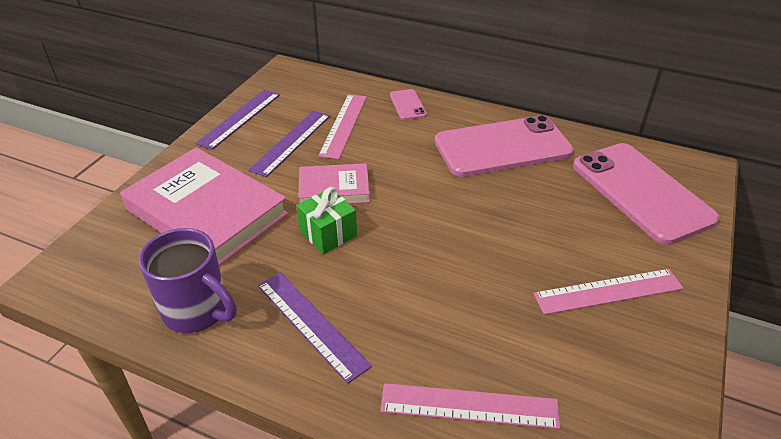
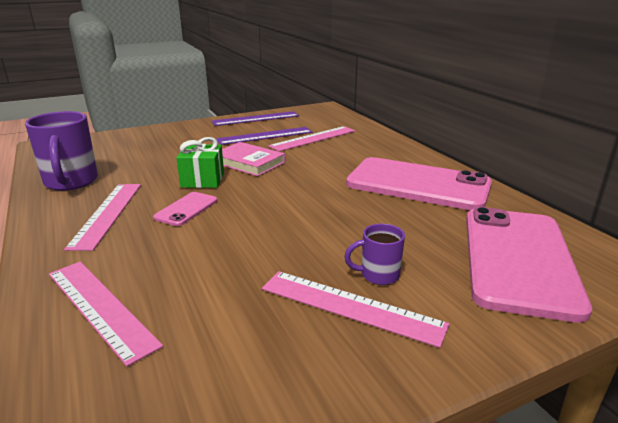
camera: 40 degrees right, 15 degrees down
pink book [120,147,288,266] -> none
purple ruler [258,272,372,384] -> pink ruler [64,184,141,251]
pink phone [390,89,427,120] -> pink phone moved to [153,192,217,226]
none -> purple mug [344,224,405,285]

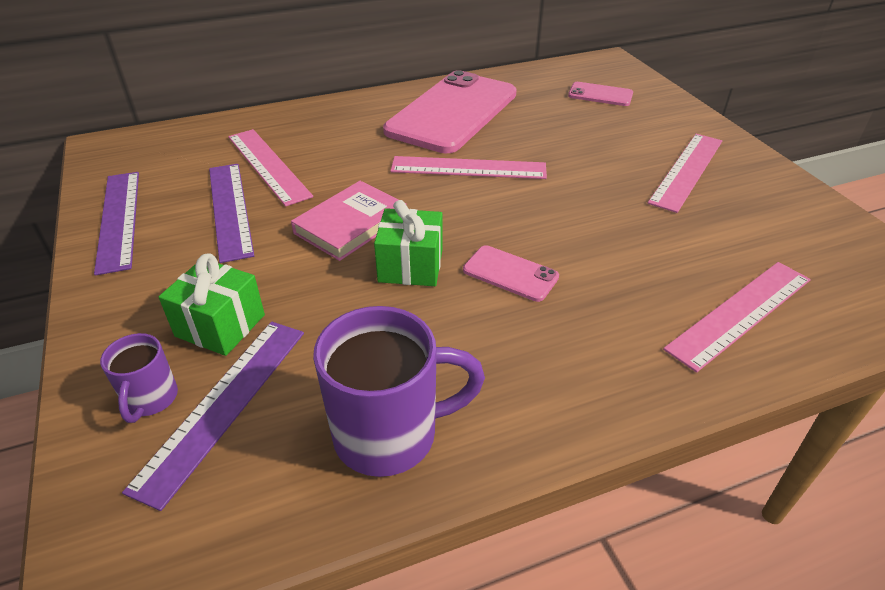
camera: 85 degrees left, 15 degrees up
pink ruler [64,184,141,251] -> pink ruler moved to [390,156,547,179]
purple mug [344,224,405,285] -> purple mug moved to [100,333,178,423]
pink phone [466,207,592,323] -> pink phone [568,82,633,106], size x0.43
none -> purple ruler [122,322,304,511]
none -> green gift [159,254,265,356]

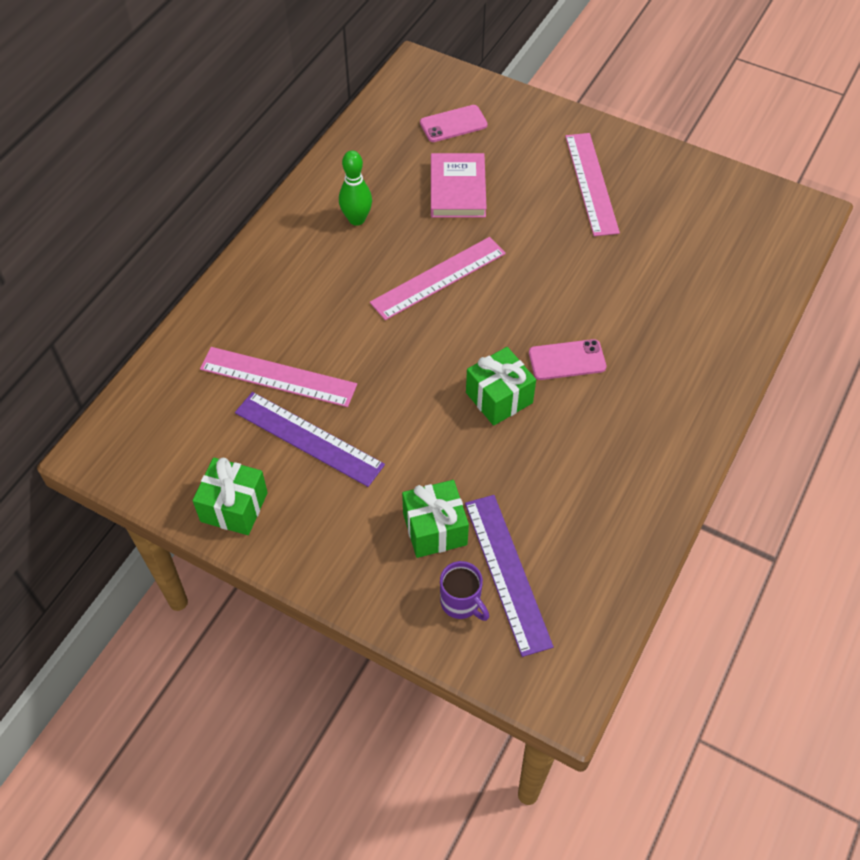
camera: 40 degrees left, 15 degrees up
purple ruler [94,172,139,276] -> green gift [193,457,268,535]
pink book [291,181,407,261] -> pink book moved to [431,153,487,218]
purple mug [313,306,485,477] -> none
pink phone [383,70,517,153] -> green bowling pin [339,150,372,226]
pink ruler [663,262,811,373] -> none

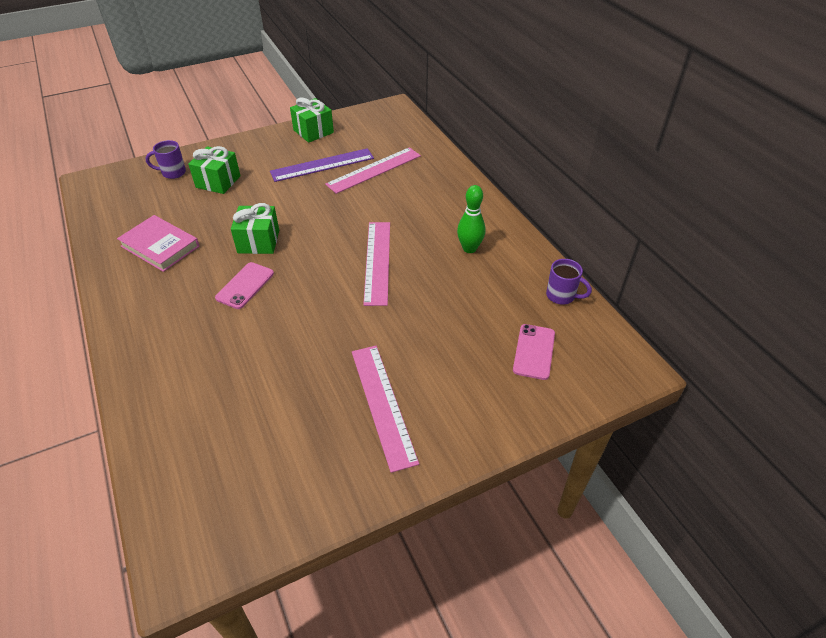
camera: 125 degrees right, 10 degrees down
pink book [431,153,487,218] -> pink book moved to [117,215,200,272]
purple ruler [465,495,554,657] -> none
pink ruler [565,133,620,236] -> pink ruler turned 45 degrees clockwise [352,346,419,473]
none -> purple mug [546,259,592,305]

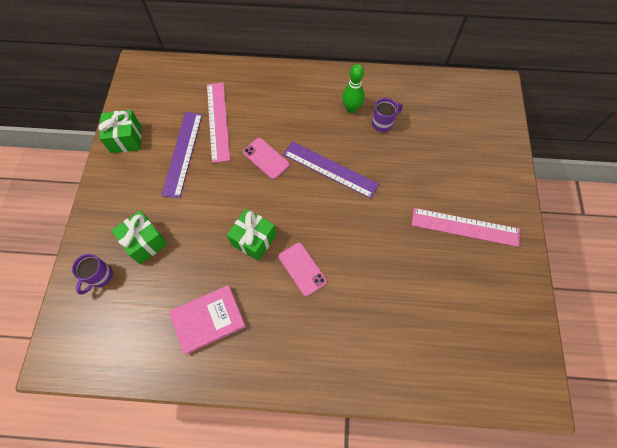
camera: 60 degrees left, 20 degrees up
pink ruler [363,222,390,306] -> purple ruler [283,141,379,199]
pink phone [513,324,555,380] -> pink phone moved to [243,138,290,179]
purple mug [546,259,592,305] -> purple mug moved to [372,98,403,132]

